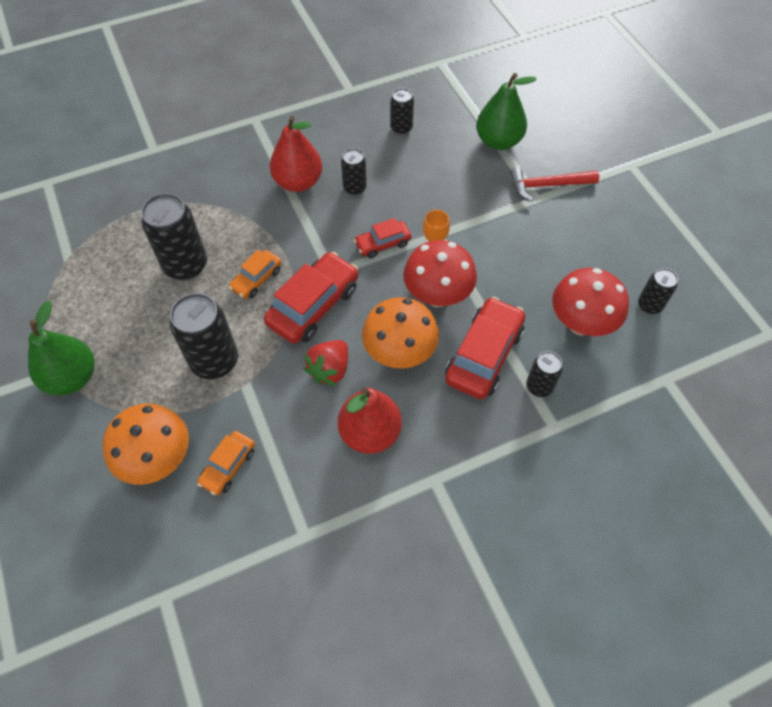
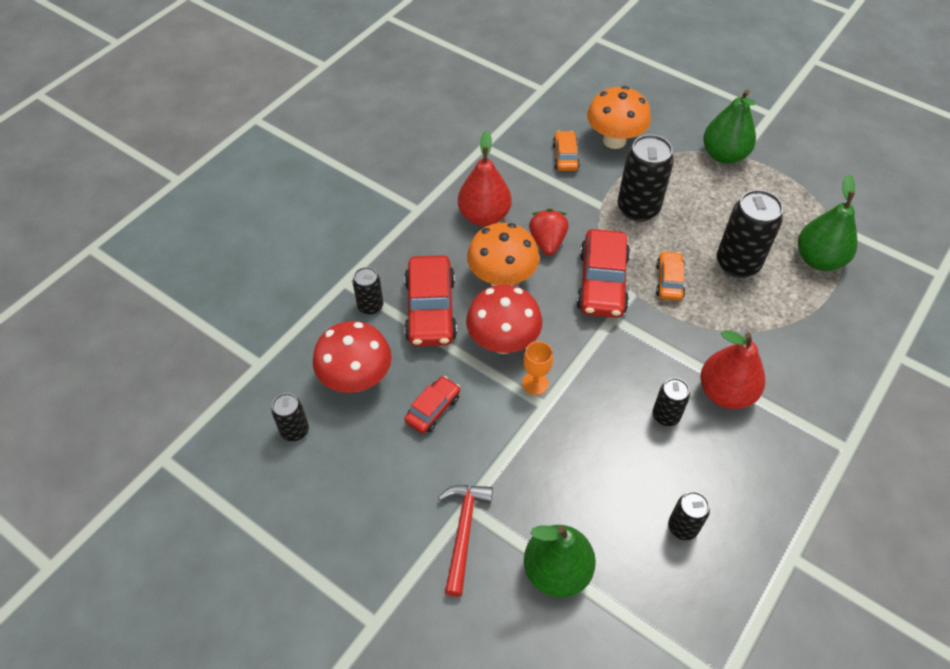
camera: 150 degrees right, 5 degrees down
red car [354,218,411,258] -> red car moved to [404,376,460,434]
red hammer [510,167,599,202] -> red hammer turned 45 degrees counterclockwise [438,485,493,597]
none -> green pear [798,174,858,271]

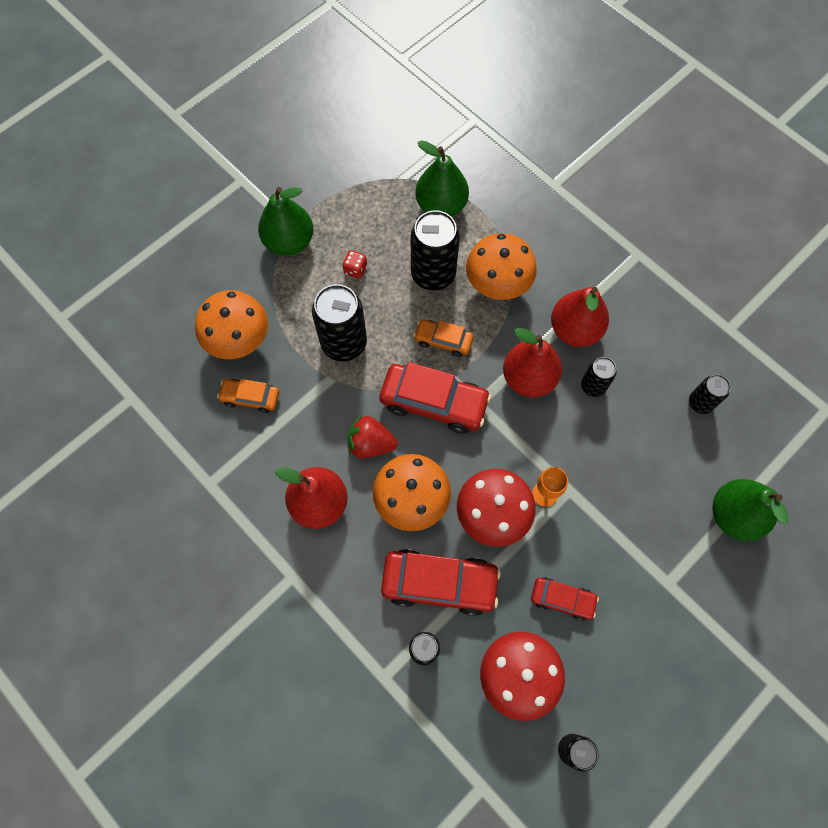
camera: 80 degrees left, 15 degrees up
red car [404,376,460,434] -> red car turned 150 degrees clockwise [531,577,599,621]
red hammer [438,485,493,597] -> none
none -> red dice [343,250,367,279]
none -> orange mushroom [466,233,537,300]
none -> red pear [503,328,562,397]

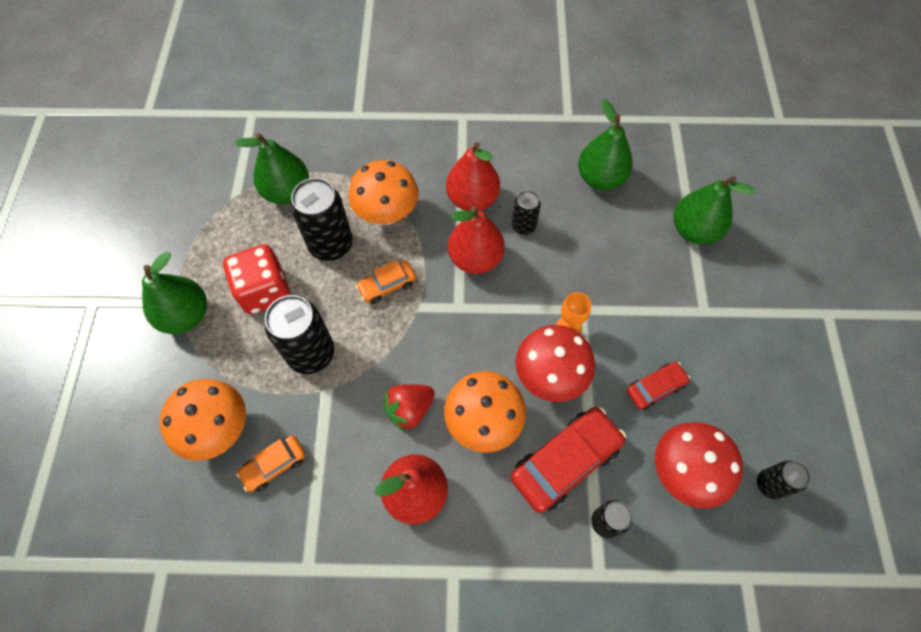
camera: 45 degrees left, 5 degrees down
red dice [343,250,367,279] -> red dice [223,244,290,314], size x2.34
red car [380,362,491,434] -> none
black can [689,374,731,414] -> green pear [578,99,633,190]

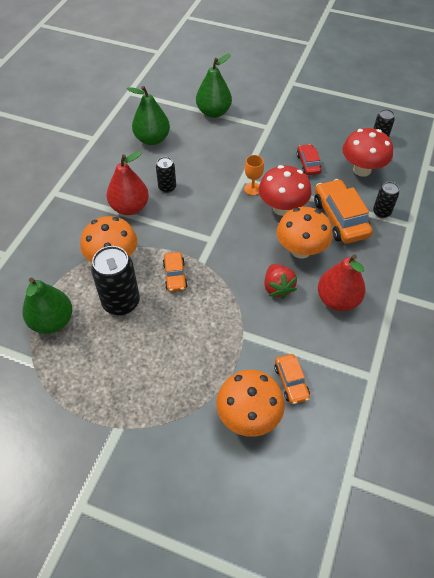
camera: 70 degrees left, 10 degrees down
green pear [142,251,207,334] -> none
red dice [223,244,290,314] -> none
black can [265,295,335,374] -> none
red pear [448,206,505,274] -> none
red car [511,407,626,513] -> orange car [314,179,373,244]

